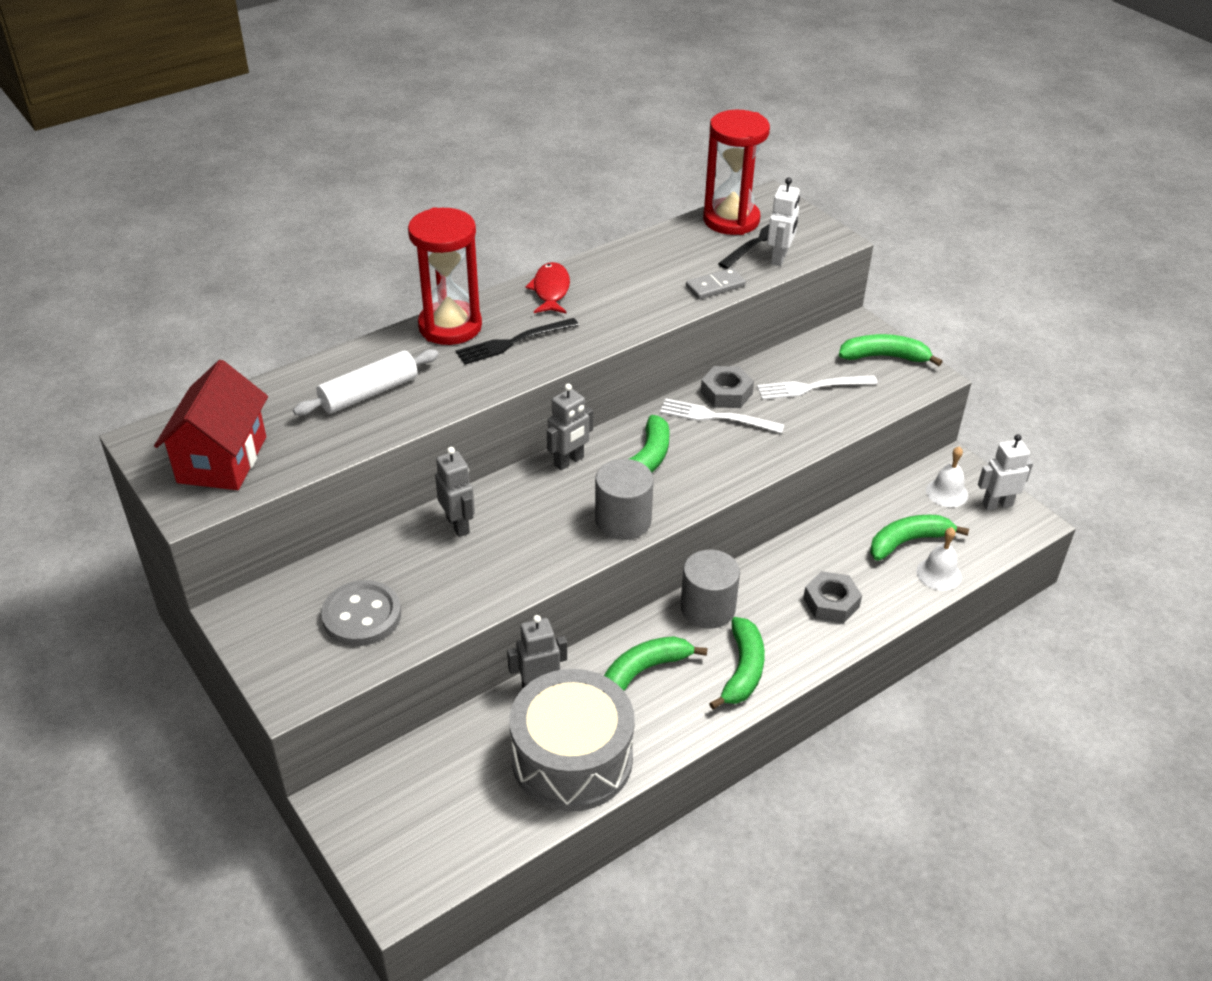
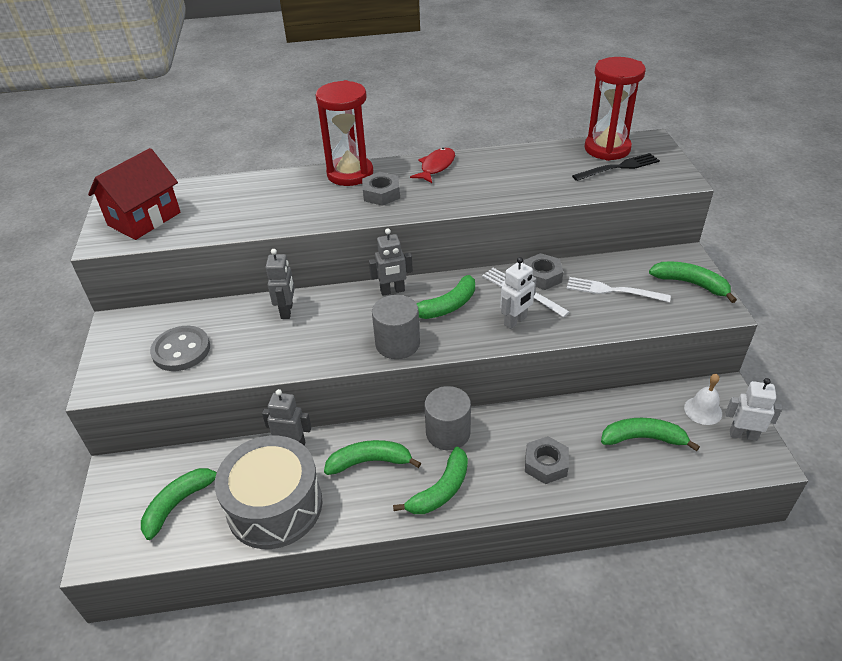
camera: 30 degrees right, 0 degrees up
white rolling pin [293,349,439,416] -> none
black fork [456,318,579,365] -> grey nut [362,172,400,206]
grey domino [686,268,746,299] -> none
white robot [767,178,800,266] -> white robot moved to [500,257,537,329]
white bell [917,527,962,591] -> none
none -> green banana [141,468,217,540]

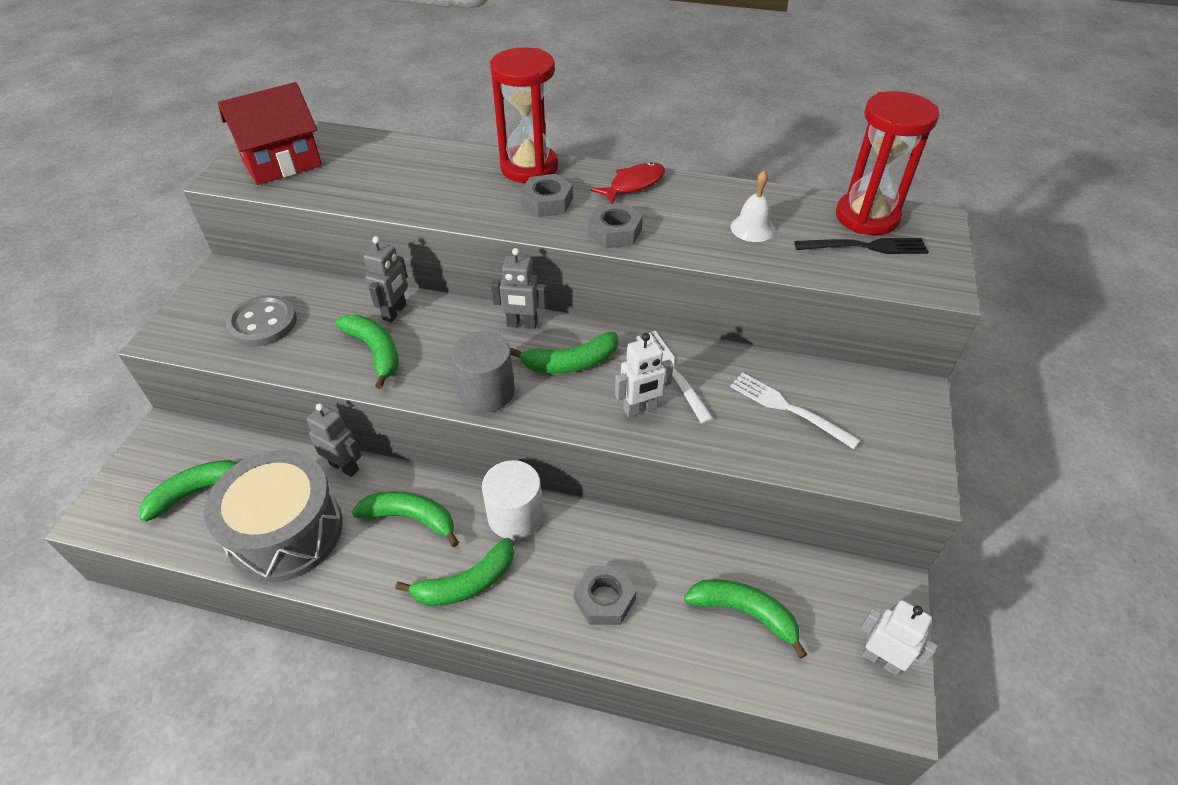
camera: 20 degrees right, 5 degrees up
grey cylinder [425,386,471,450] -> white cylinder [482,460,543,540]
grey nut [523,253,563,290] -> grey nut moved to [588,203,643,248]
green banana [649,262,737,303] -> green banana moved to [335,314,399,389]
white bell [684,374,722,425] -> white bell moved to [731,171,775,242]

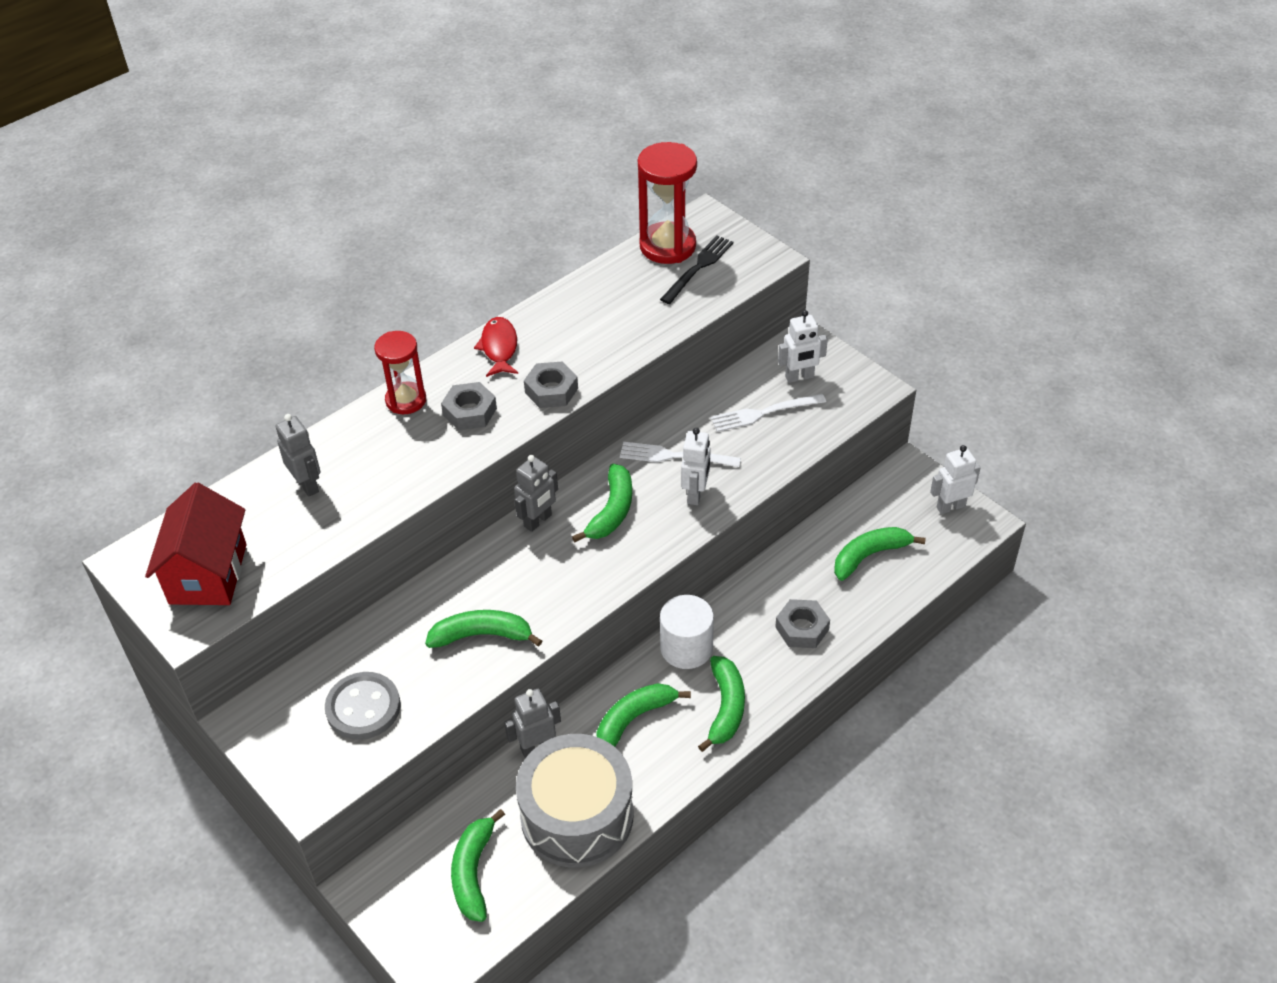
camera: 55 degrees left, 0 degrees up
grey robot [364,236,408,322] -> grey robot moved to [275,414,321,497]
grey cylinder [451,331,515,412] -> none
red hourglass [490,47,558,183] -> red hourglass [374,331,426,414], size x0.65
white bell [731,171,775,242] -> none
none -> white robot [778,310,828,383]

